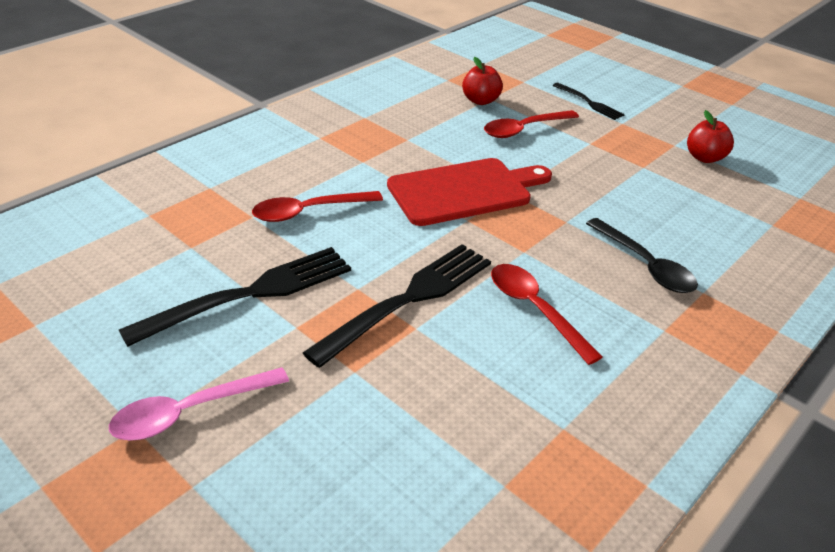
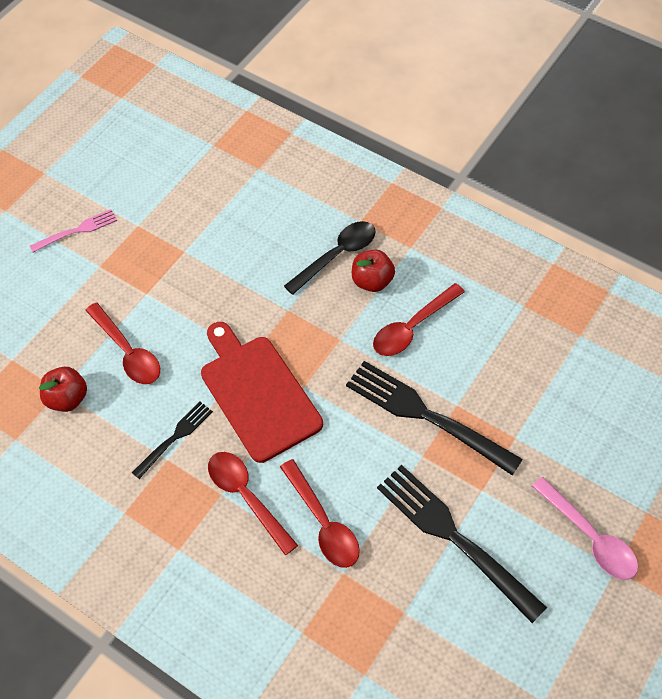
camera: 95 degrees left, 20 degrees up
black fork [552,83,625,120] -> black fork moved to [132,402,213,479]
red apple [687,110,734,163] -> red apple moved to [352,250,395,292]
none -> pink fork [30,209,117,252]
none -> red spoon [208,452,298,555]

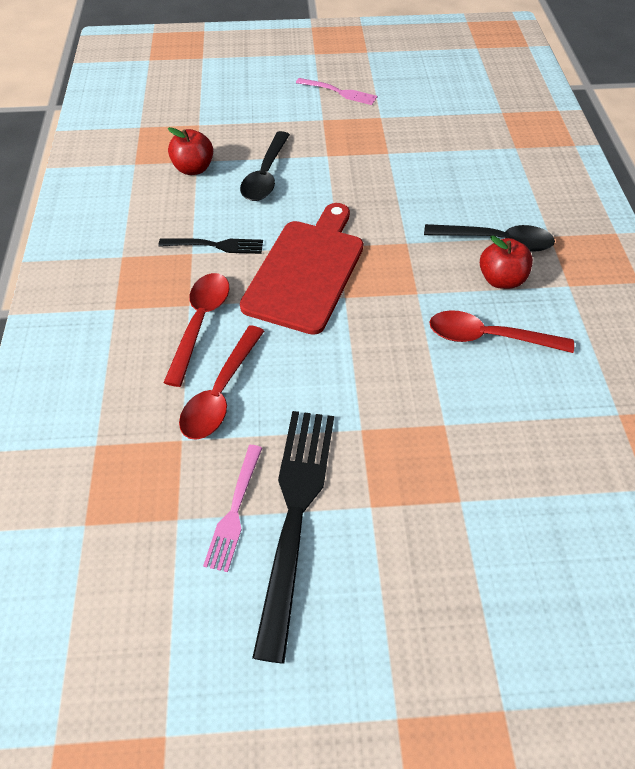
camera: 50 degrees right, 5 degrees down
red spoon [85,303,160,384] -> black spoon [240,131,290,201]
black fork [346,361,523,475] -> none
pink spoon [532,477,638,580] -> none
none -> pink fork [203,445,262,572]

